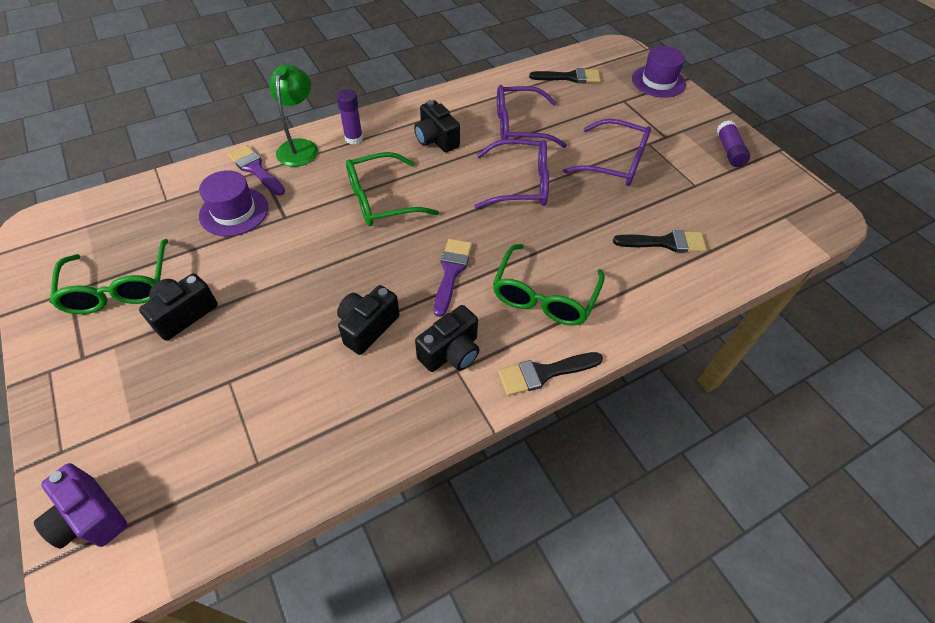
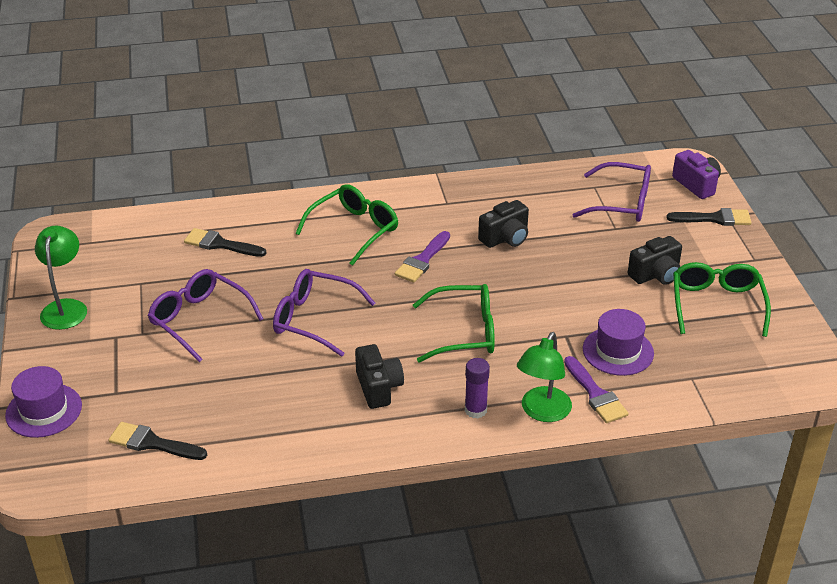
camera: 160 degrees left, 15 degrees down
black camera [415,305,479,372] -> none
purple glasses [497,85,567,148] -> purple glasses moved to [573,162,651,222]
black brush [498,352,603,396] -> black brush moved to [666,208,752,226]
purple glue stick [717,120,750,167] -> green lamp [35,226,87,330]

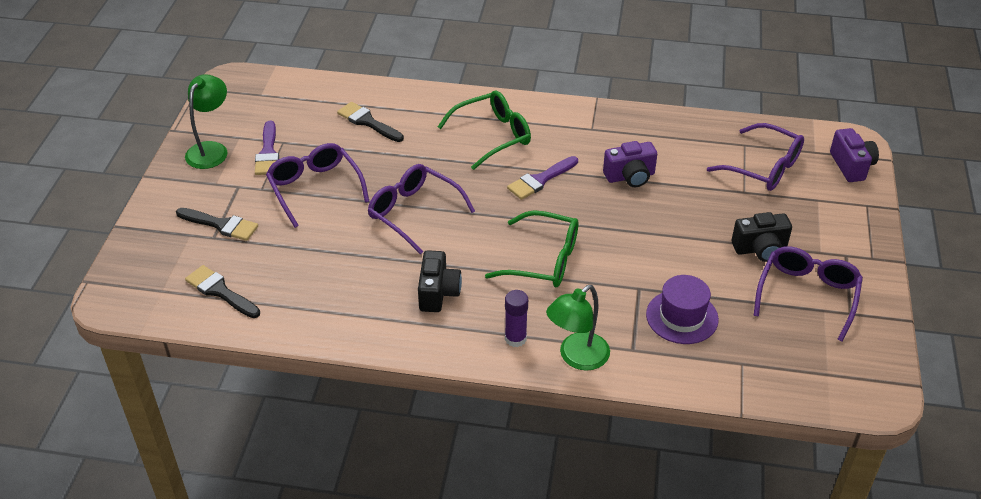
camera: 20 degrees right, 5 degrees up
purple hat [5,366,82,438] -> none
black camera [478,200,529,248] -> purple camera [603,141,657,187]
purple brush [564,356,629,423] -> purple brush moved to [255,121,279,175]
black brush [666,208,752,226] -> black brush moved to [176,208,258,241]
green glasses [673,262,771,337] -> purple glasses [754,246,863,342]

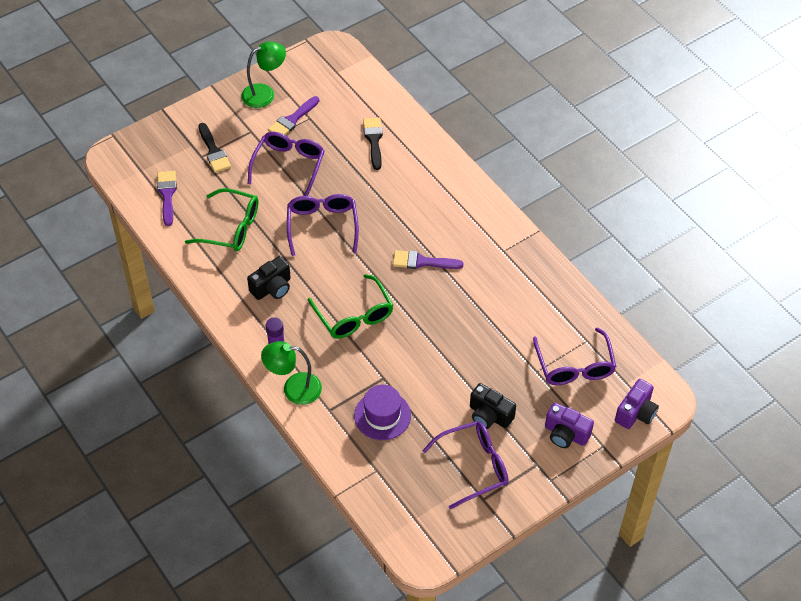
camera: 45 degrees right, 10 degrees up
black brush [185,265,260,318] -> purple brush [157,171,177,226]
green glasses [438,90,531,170] -> green glasses moved to [185,188,258,252]
purple camera [603,141,657,187] -> purple camera moved to [545,403,594,448]

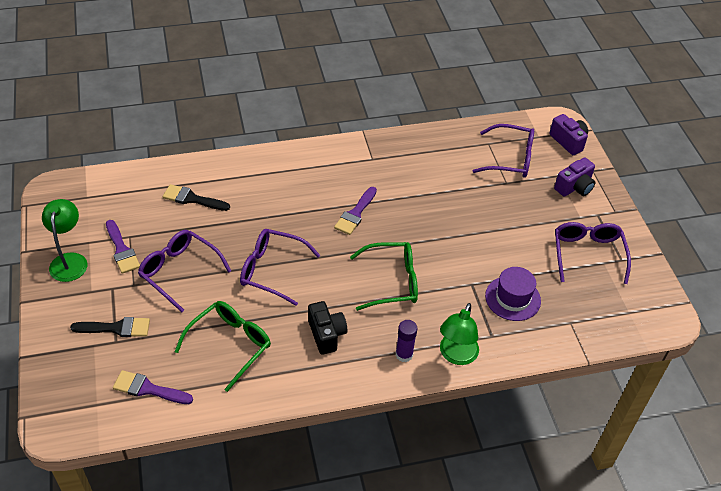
camera: 70 degrees left, 5 degrees down
black camera [470,383,516,429] -> none

